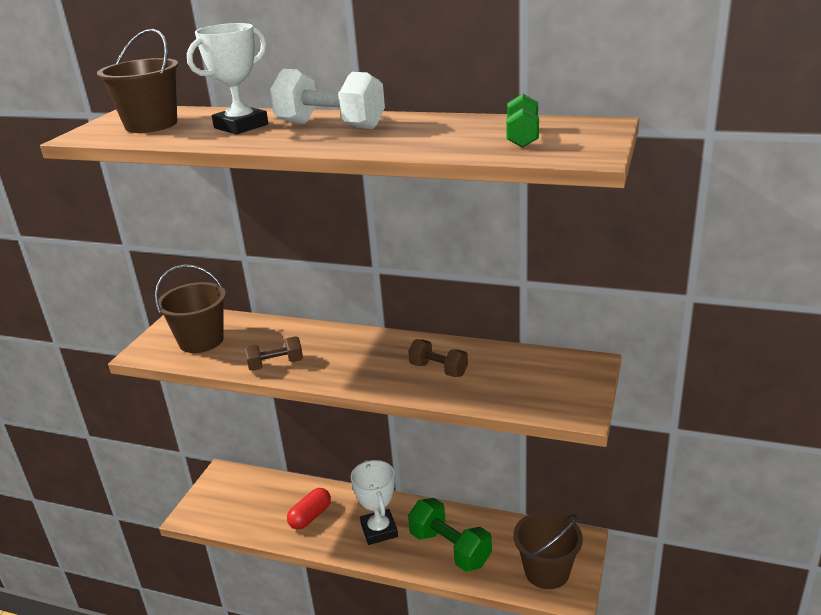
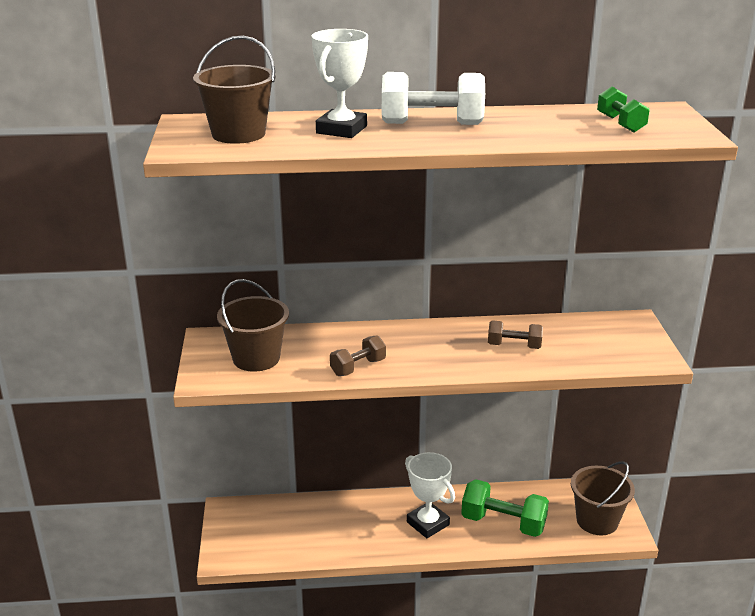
camera: 25 degrees left, 0 degrees up
red capsule [287,488,331,529] -> none

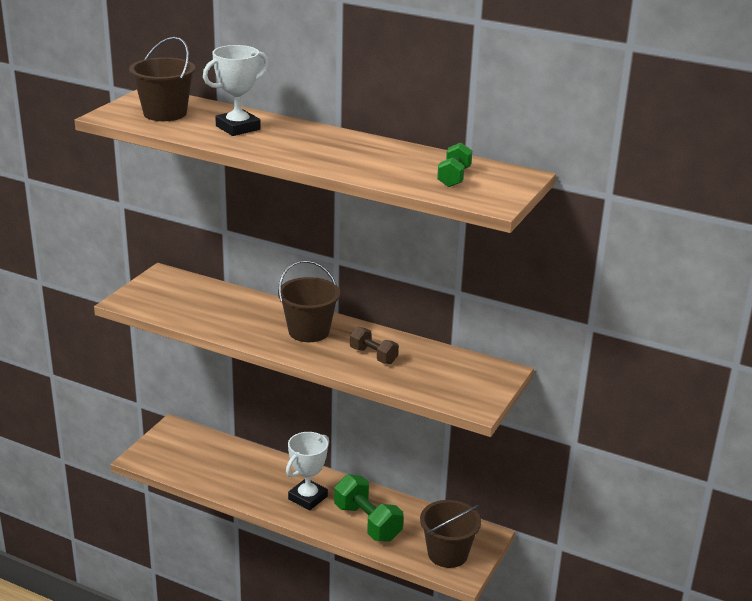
camera: 30 degrees right, 0 degrees up
brown bucket [217,279,289,372] -> brown bucket moved to [278,260,340,342]
brown dumbbell [330,335,386,376] -> none
white dumbbell [382,72,485,125] -> none
white trophy [405,452,455,538] -> white trophy turned 45 degrees clockwise [286,432,329,510]

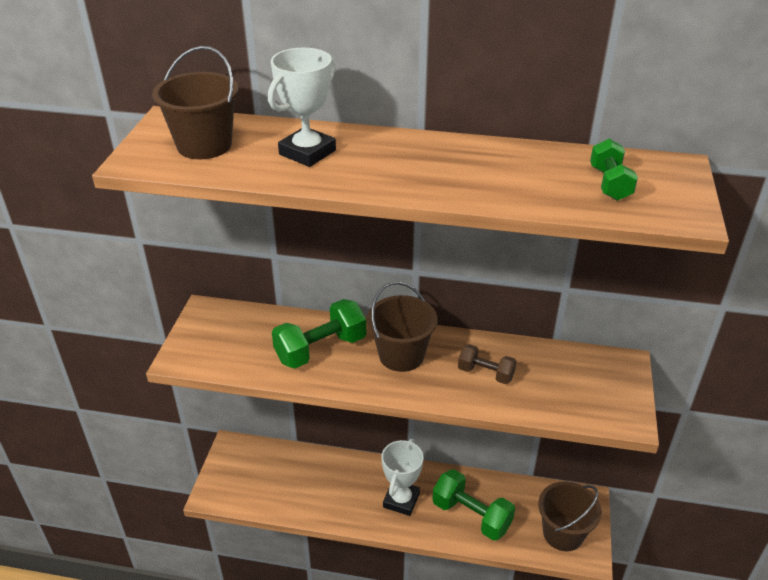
camera: 15 degrees left, 10 degrees up
none -> green dumbbell [272,299,366,369]

